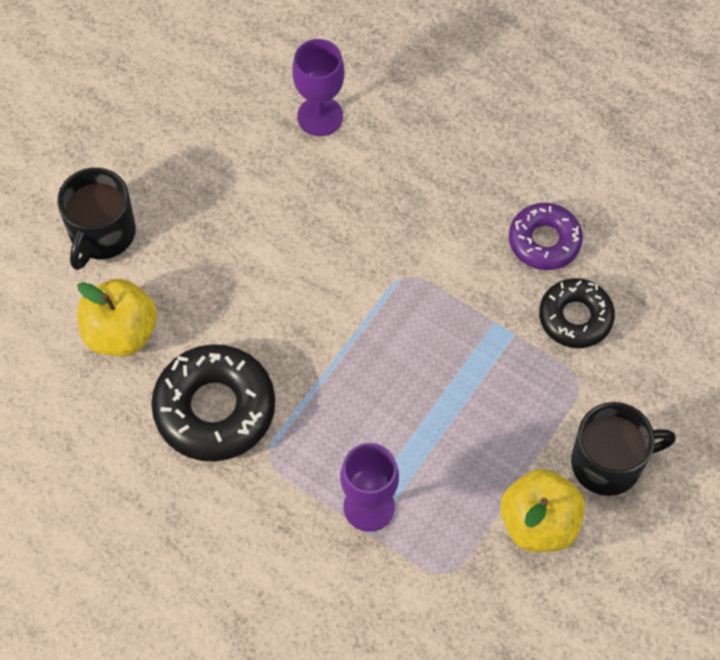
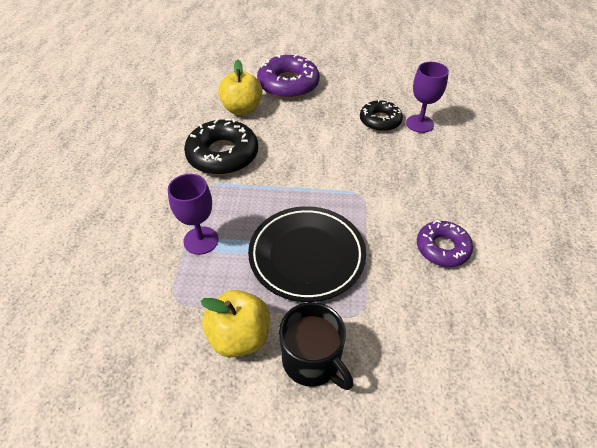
camera: 60 degrees right, 15 degrees down
black mug [57,168,136,270] -> purple donut [257,54,320,99]
black donut [539,278,615,348] -> black donut moved to [360,100,403,131]
none -> black plate [248,206,366,302]

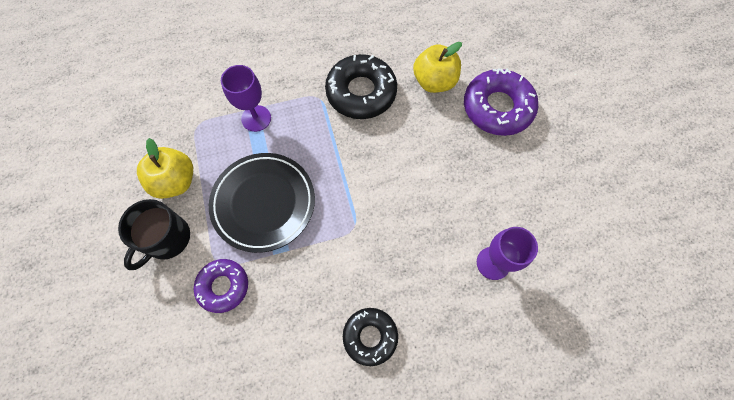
camera: 70 degrees right, 20 degrees up
black donut [360,100,403,131] -> black donut moved to [343,308,398,366]
purple donut [417,220,473,267] -> purple donut moved to [194,259,248,313]

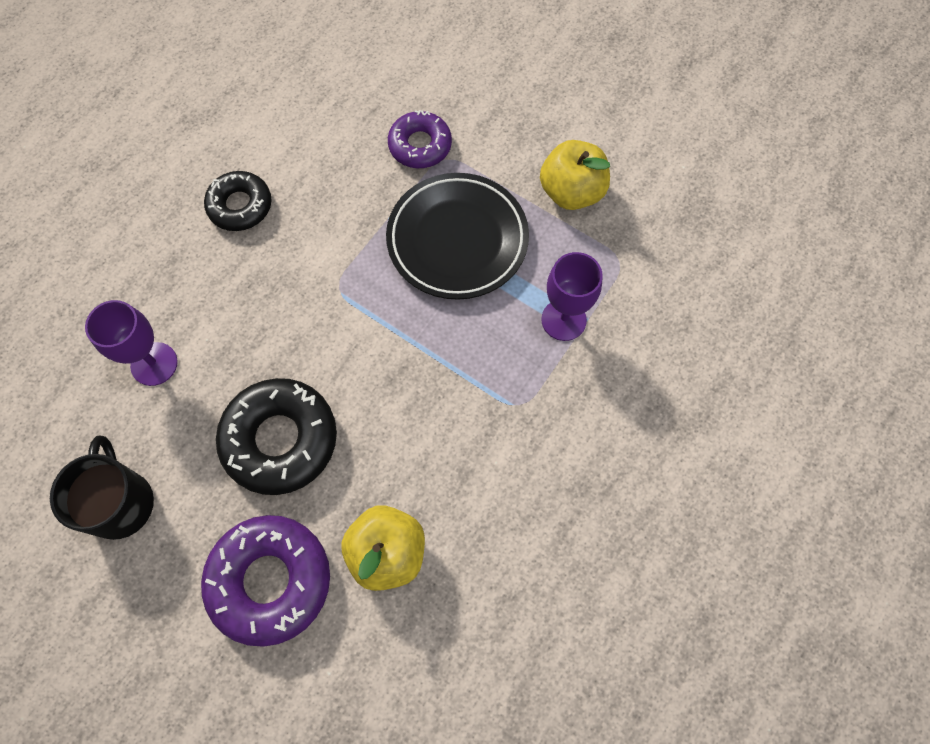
camera: 140 degrees right, 0 degrees up
black mug [118,199,190,270] -> black mug moved to [50,436,154,540]
black donut [325,54,397,119] -> black donut moved to [216,378,337,495]

